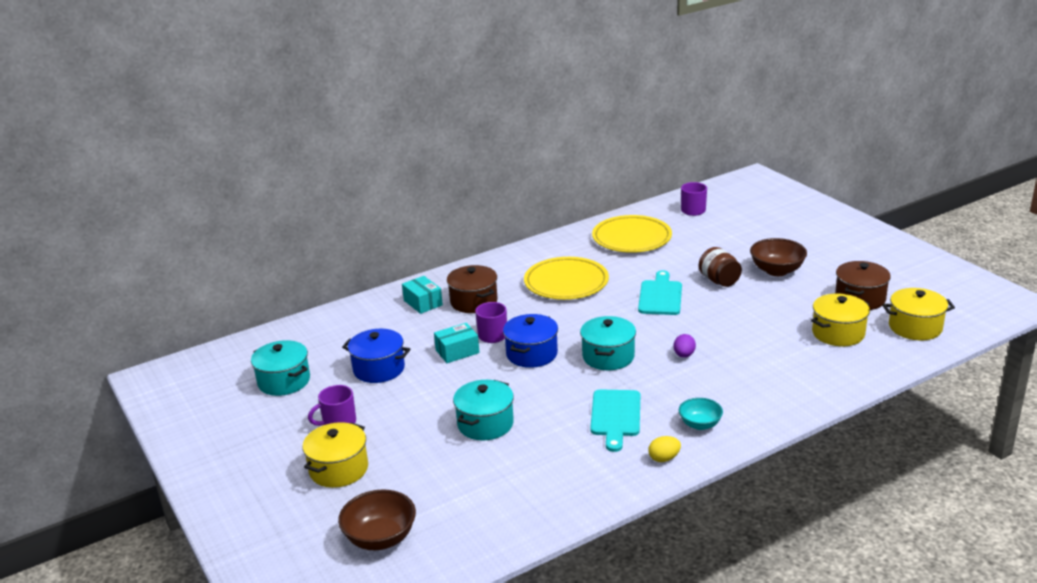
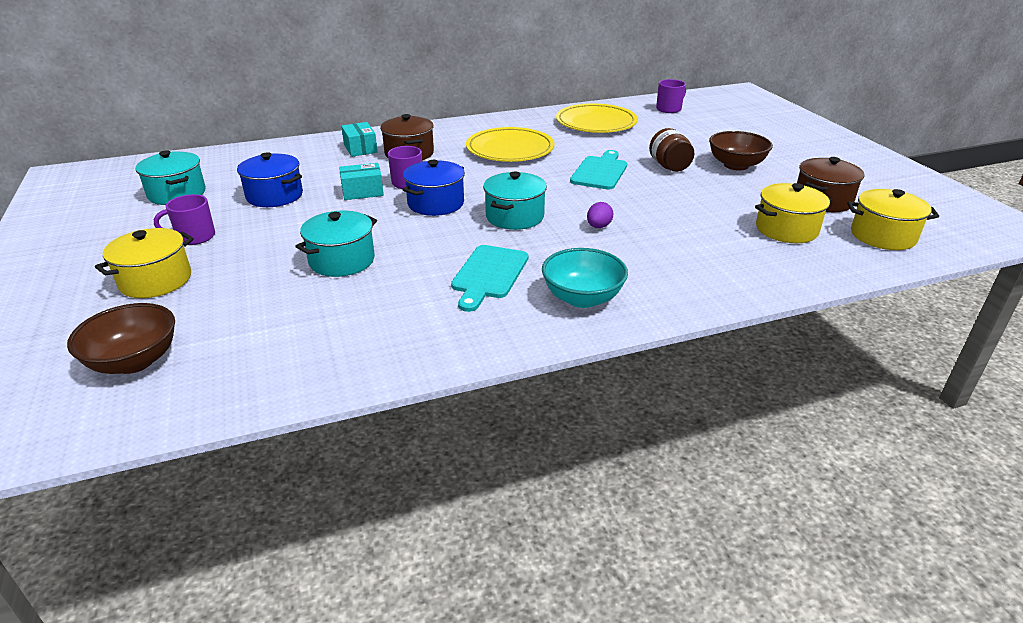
camera: 10 degrees right, 5 degrees up
yellow egg [648,436,681,462] -> none
turquoise bowl [679,398,723,430] -> turquoise bowl [542,248,628,308], size x1.57

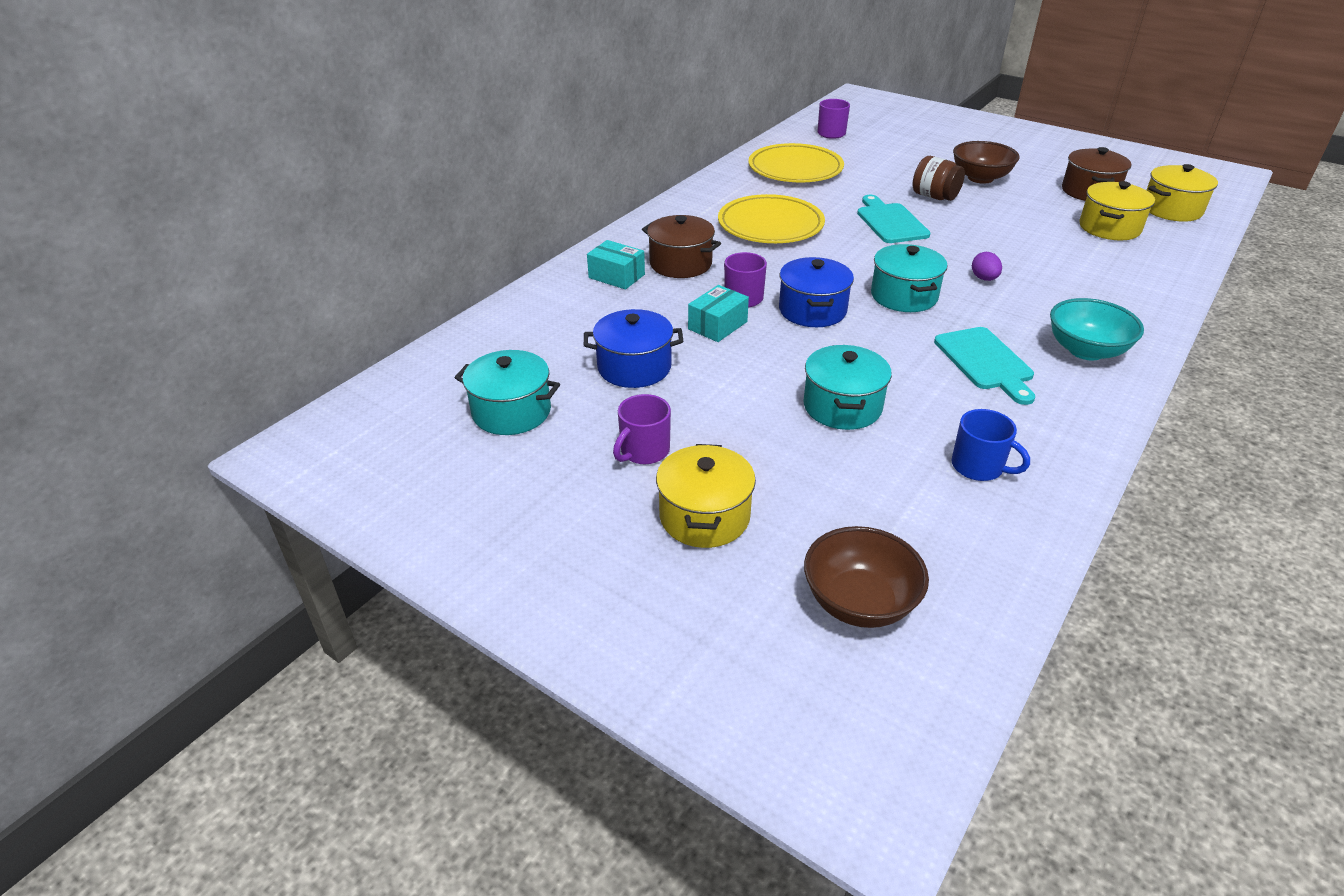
camera: 35 degrees left, 5 degrees up
none -> blue mug [952,409,1030,481]

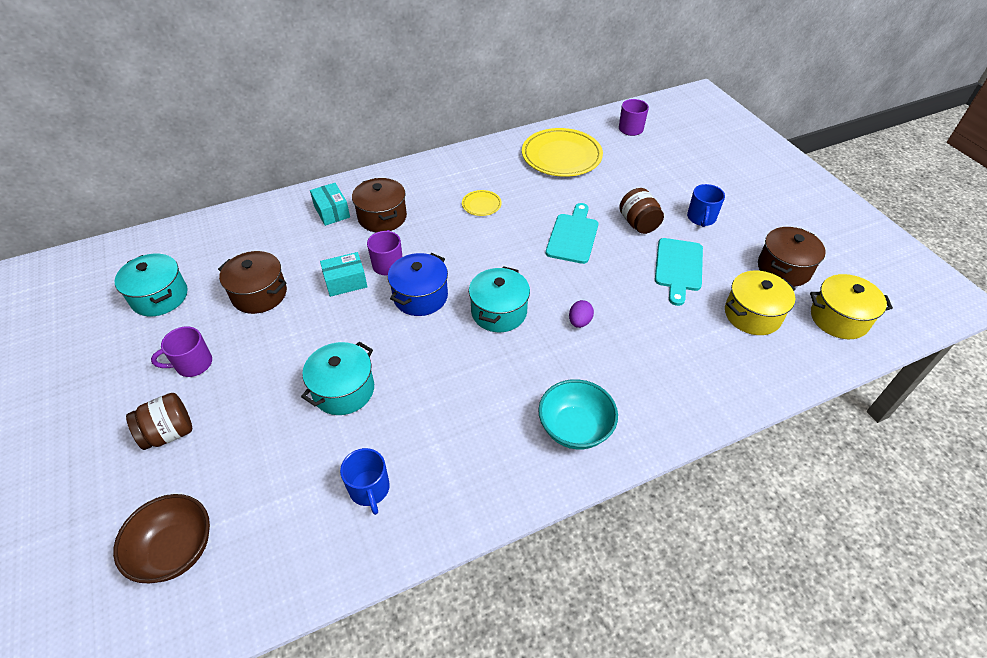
camera: 30 degrees right, 10 degrees up
blue pot [584,309,683,388] -> brown pot [218,251,287,314]
yellow pot [656,444,756,548] -> brown jar [126,393,192,450]
yellow plate [718,194,825,243] -> yellow plate [462,190,502,216], size x0.46
turquoise cutting board [934,327,1035,405] -> turquoise cutting board moved to [655,238,703,306]
brown bowl [953,141,1020,184] -> blue mug [687,184,725,227]

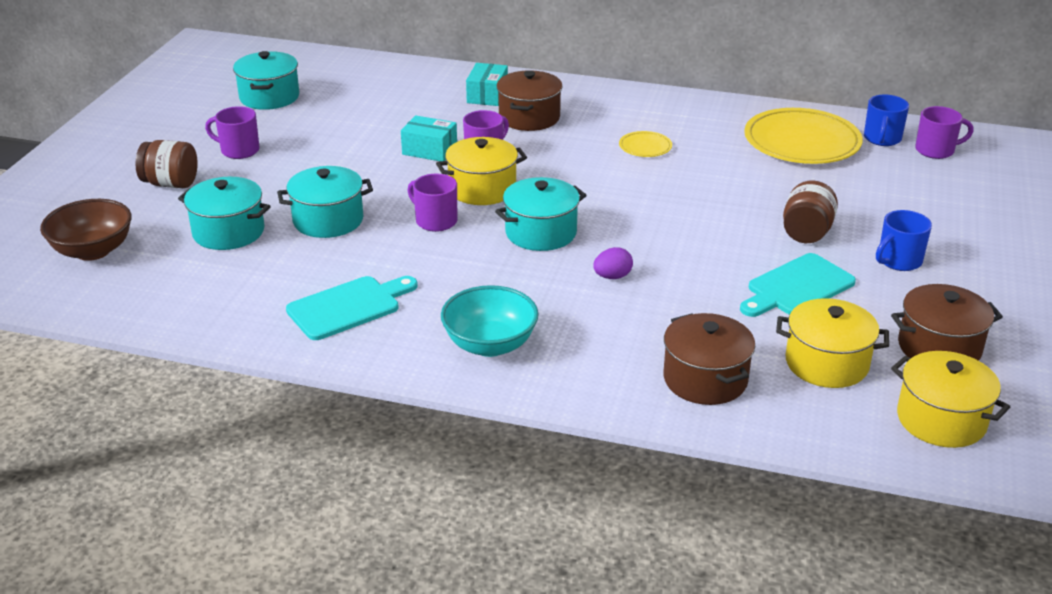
camera: 40 degrees right, 15 degrees down
brown pot [218,251,287,314] -> brown pot moved to [664,313,755,405]
blue mug [340,448,390,515] -> blue mug moved to [864,95,909,146]
blue pot [388,253,448,316] -> yellow pot [436,137,527,205]
turquoise cutting board [546,203,598,264] -> turquoise cutting board moved to [286,276,418,340]
none -> turquoise pot [178,177,271,250]
none -> purple mug [407,174,457,232]

